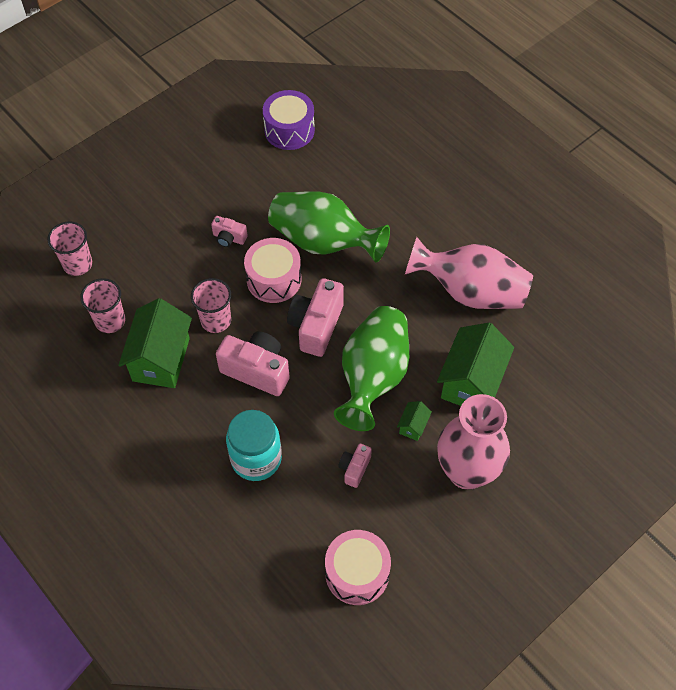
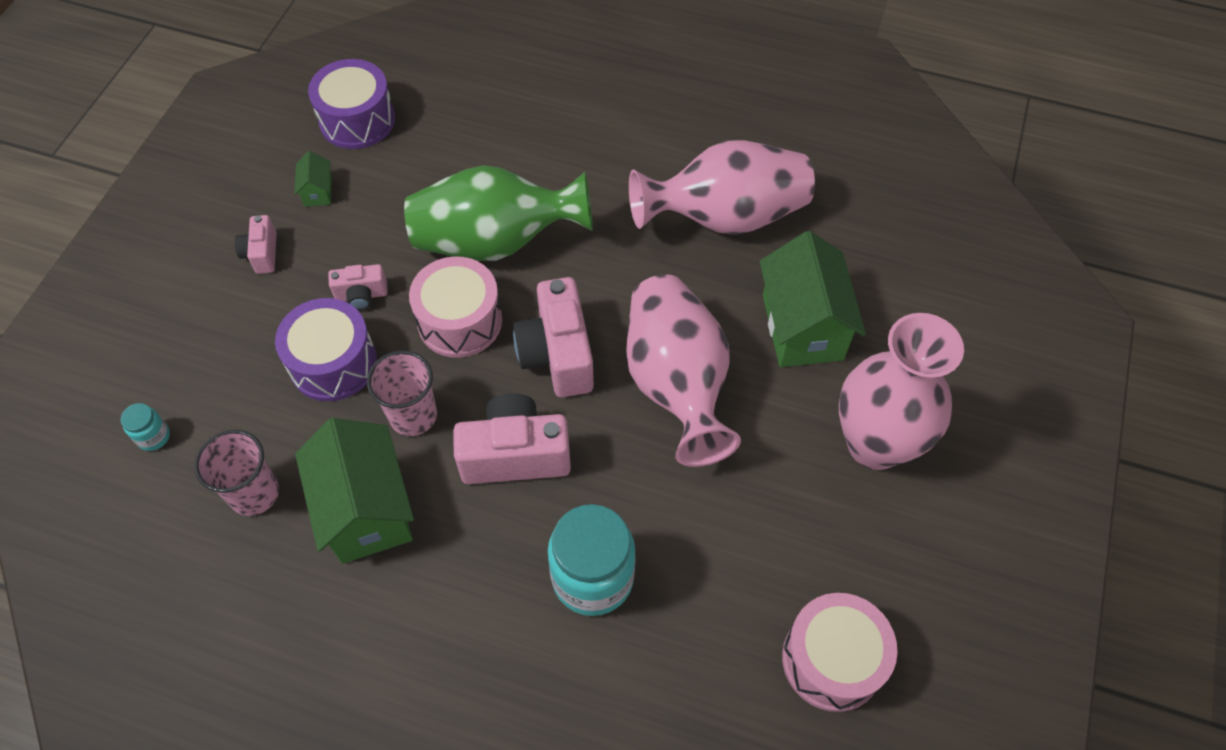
camera: 30 degrees left, 0 degrees up
pink cup [47,221,92,276] -> turquoise jar [121,403,170,451]
green vase [334,306,409,431] -> pink vase [627,274,741,467]
pink camera [338,444,372,488] -> pink camera moved to [235,215,276,274]
green house [397,401,432,441] -> green house moved to [294,151,332,207]
none -> purple drum [275,298,377,401]

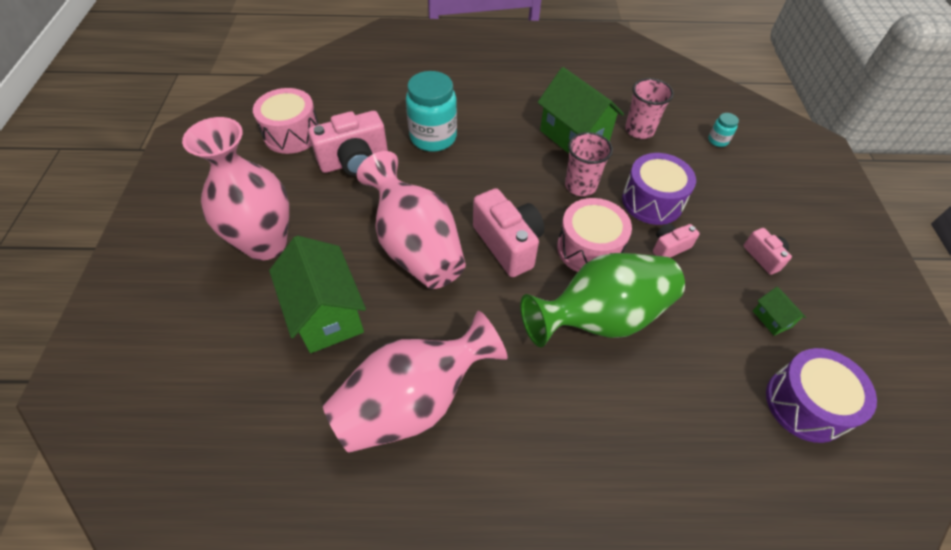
camera: 160 degrees right, 5 degrees down
pink camera [453,394,571,484] -> pink camera moved to [308,111,388,176]

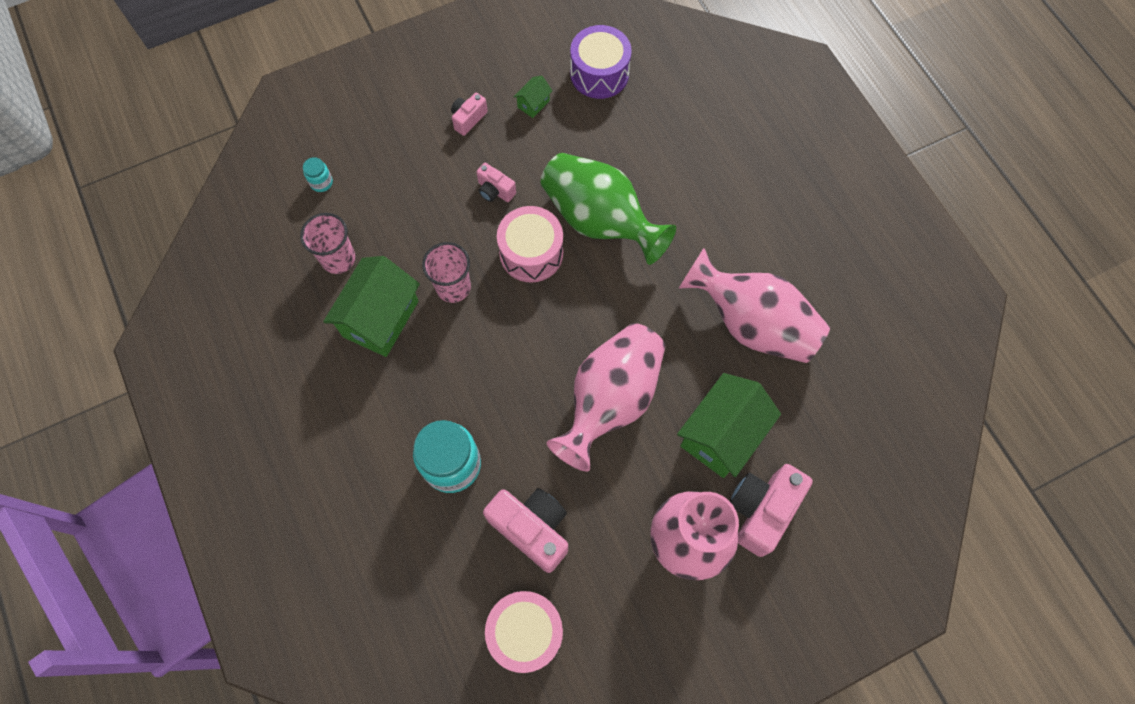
camera: 115 degrees left, 15 degrees up
pink camera [473,188,544,277] -> pink camera moved to [730,464,813,557]
purple drum [622,153,696,225] -> none

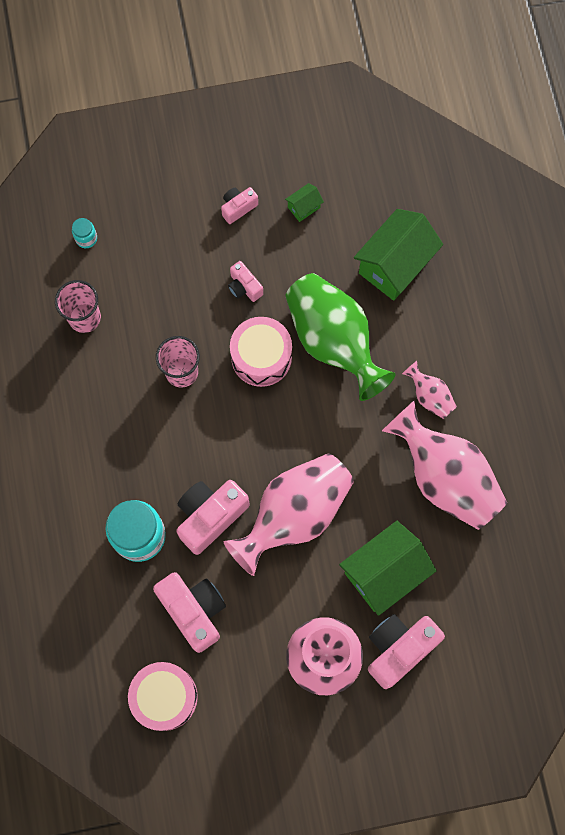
camera: 15 degrees right, 5 degrees up
green house [323,256,420,357] -> green house moved to [354,209,443,301]
purple drum [570,25,632,99] -> none
none -> pink camera [176,480,250,555]
none -> pink vase [402,361,457,419]

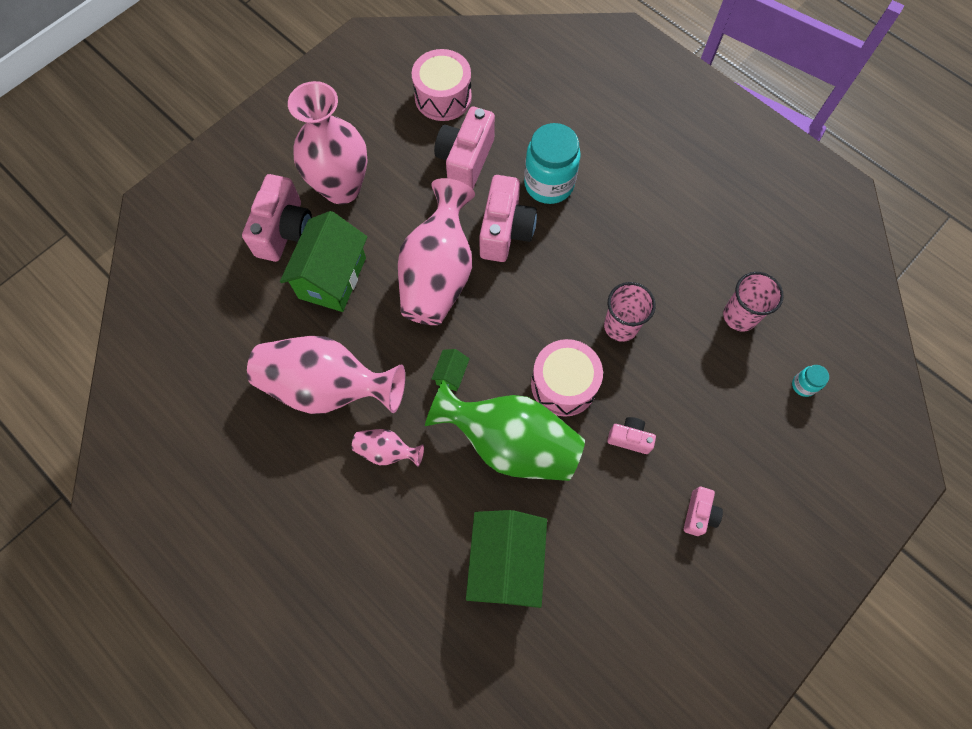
camera: 145 degrees right, 5 degrees down
pink camera [153,572,226,653] -> pink camera turned 90 degrees clockwise [434,107,495,189]
green house [285,183,324,222] -> green house moved to [431,349,470,391]

